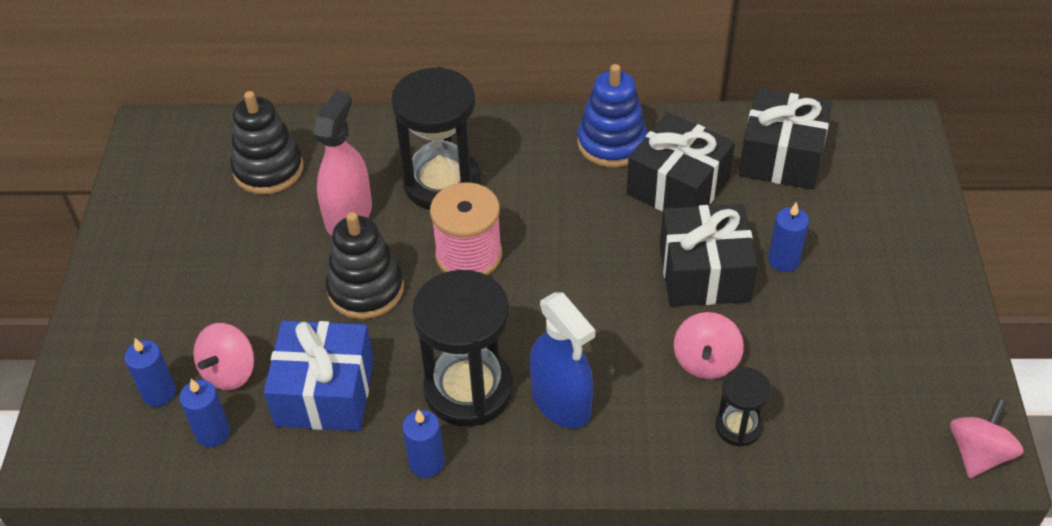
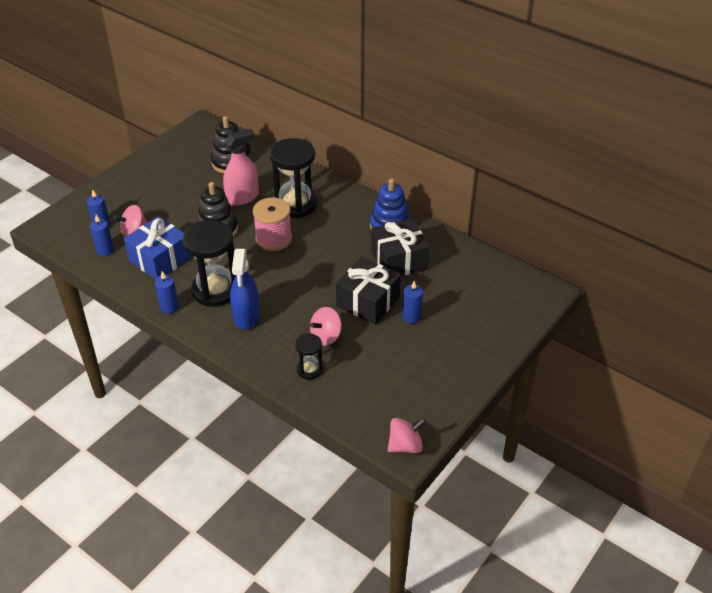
camera: 35 degrees right, 5 degrees down
black gift [738,88,832,190] -> none

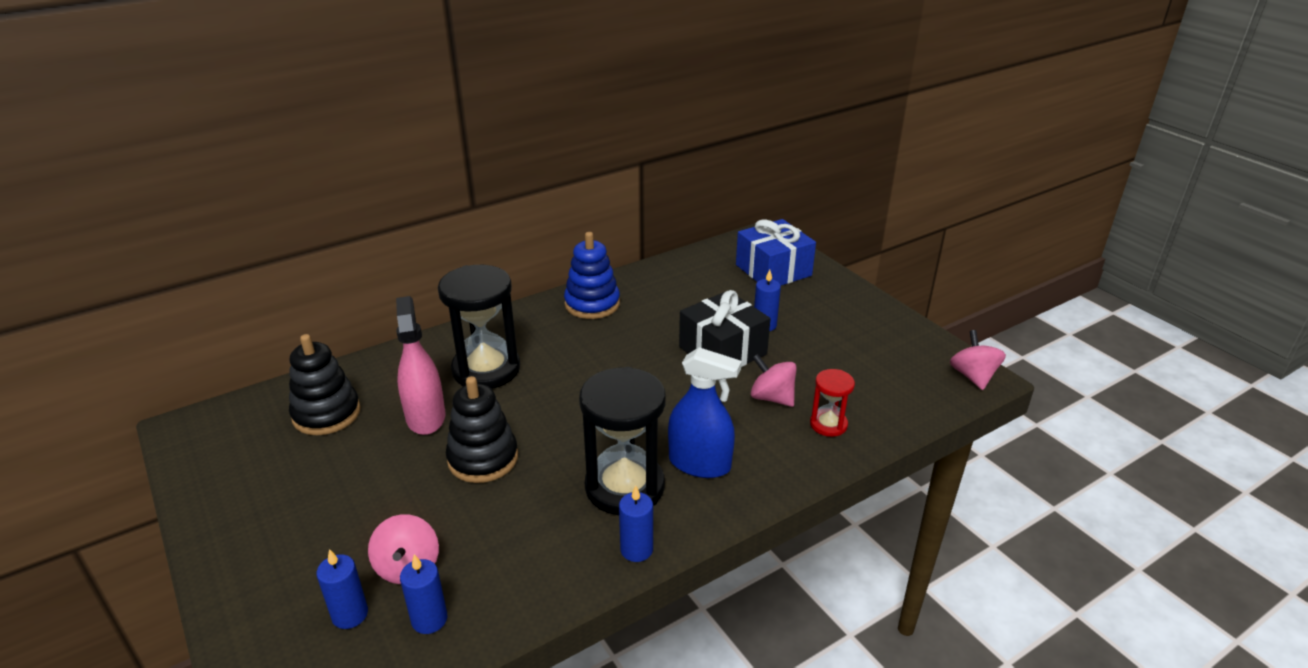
camera: 70 degrees left, 10 degrees down
blue gift [124,216,191,280] -> blue gift moved to [736,219,816,286]
pink spool [253,197,292,251] -> none
black hourglass [295,333,323,380] -> red hourglass [810,369,855,437]
pink spinning top [310,307,342,346] -> pink spinning top turned 150 degrees clockwise [751,354,797,407]
black gift [371,219,430,276] -> none

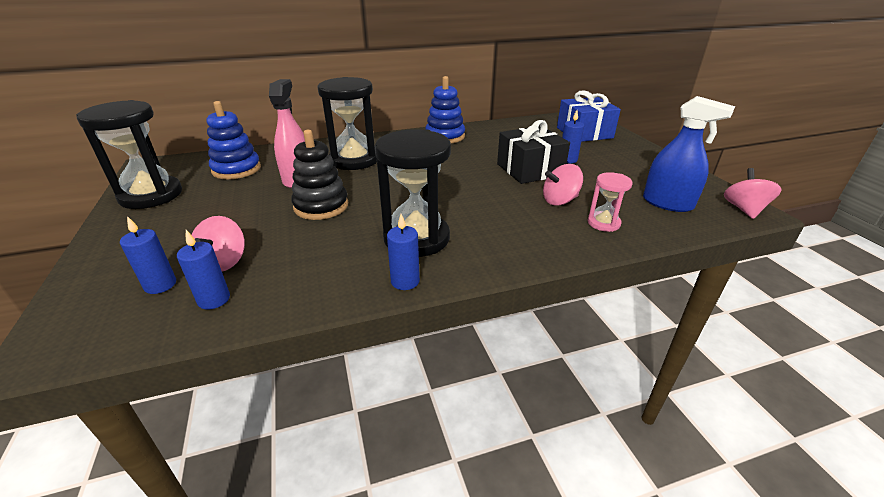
camera: 15 degrees right, 0 degrees up
black stacking toy [289,334,361,435] -> blue stacking toy [206,101,261,179]
blue spray bottle [668,347,742,478] -> blue spray bottle moved to [643,96,735,212]
pink spinning top [751,354,797,407] -> pink spinning top turned 75 degrees counterclockwise [543,164,583,206]
red hourglass [810,369,855,437] -> pink hourglass [587,172,633,232]
none -> black hourglass [76,100,182,209]

